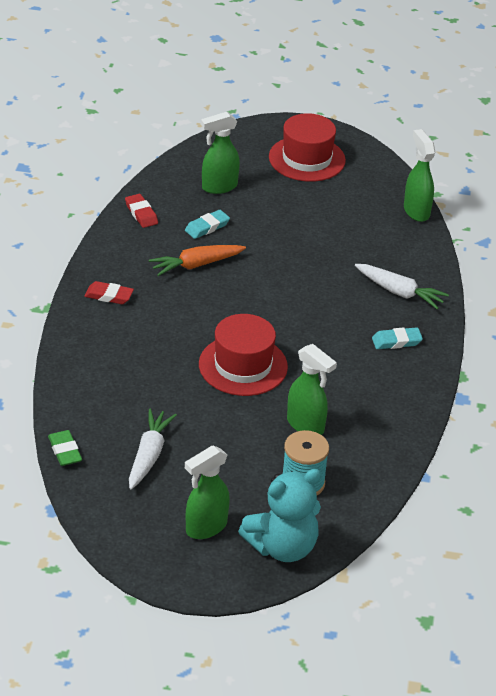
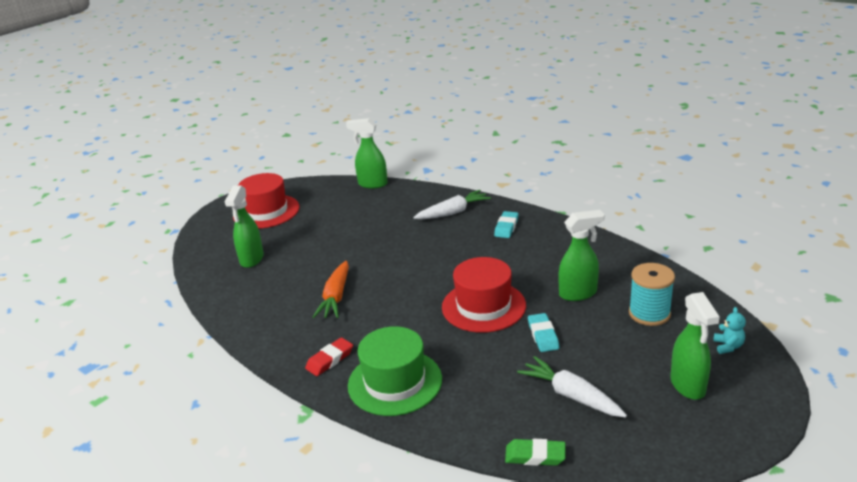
camera: 55 degrees left, 10 degrees down
red eraser [125,194,158,228] -> none
turquoise eraser [185,210,230,239] -> turquoise eraser moved to [528,313,559,352]
turquoise teddy bear [238,469,321,562] -> turquoise teddy bear [713,307,746,354], size x0.41
none -> green hat [348,326,442,416]

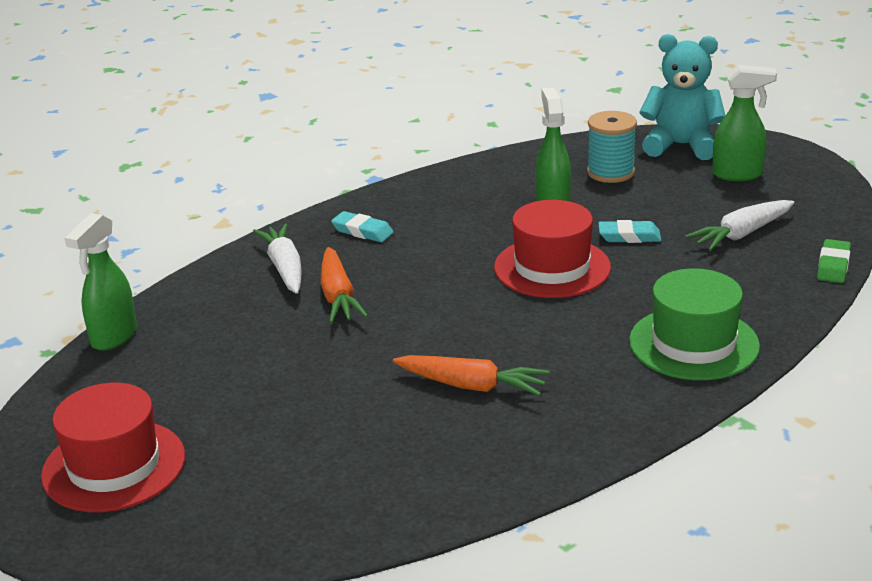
camera: 80 degrees left, 0 degrees up
green spray bottle [225,185,264,268] -> none
red eraser [305,337,353,376] -> none
turquoise teddy bear [713,307,746,354] -> turquoise teddy bear [640,34,725,160], size x2.47
none -> orange carrot [320,247,368,323]

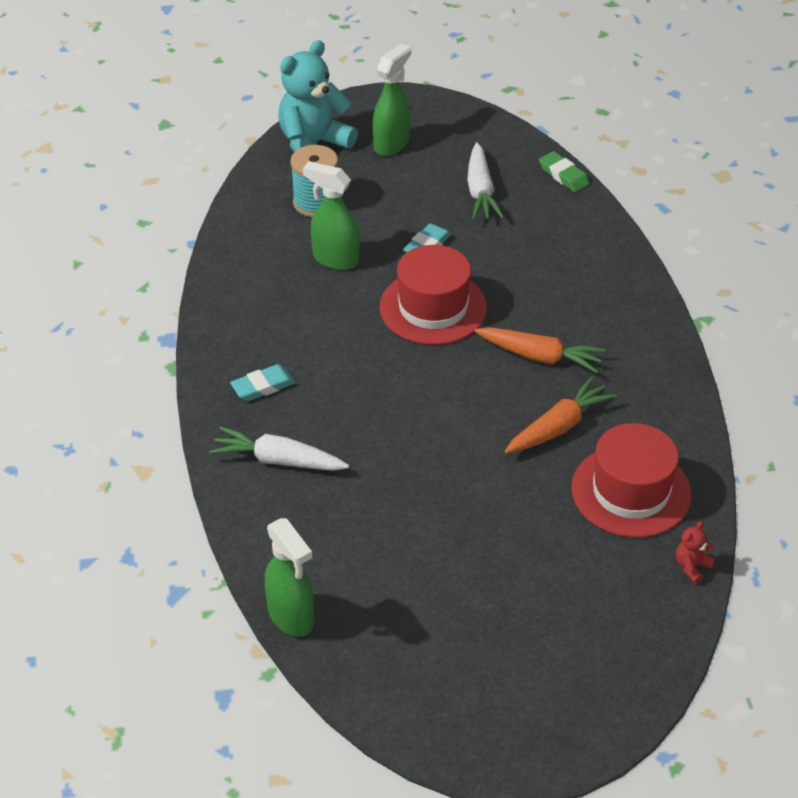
camera: 60 degrees left, 15 degrees up
red hat [41,383,185,512] -> red hat moved to [571,423,692,538]
orange carrot [320,247,368,323] -> orange carrot moved to [474,327,606,373]
green hat [629,268,760,380] -> none
none -> red teddy bear [676,521,715,583]

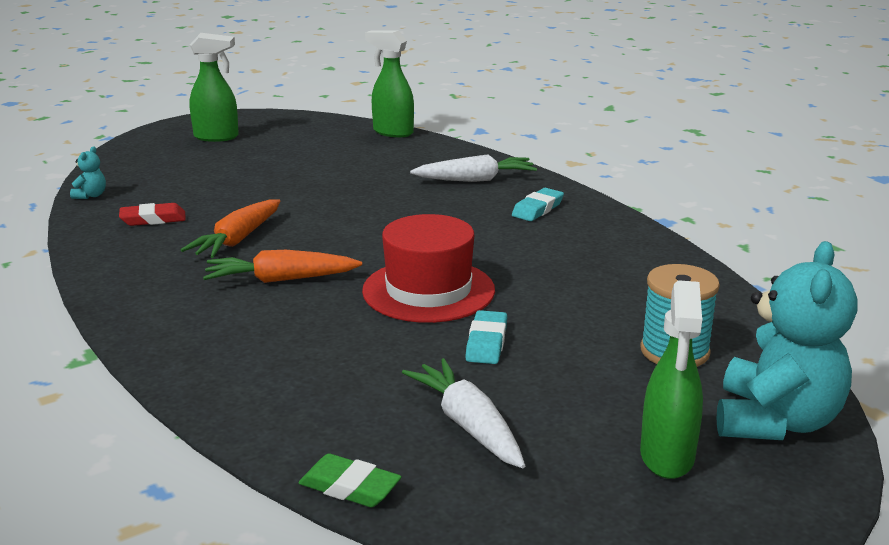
camera: 155 degrees right, 20 degrees down
green spray bottle [303,161,359,270] -> green spray bottle moved to [190,33,239,142]
red hat [571,423,692,538] -> red eraser [119,203,186,226]
red teddy bear [676,521,715,583] -> turquoise teddy bear [70,146,106,199]

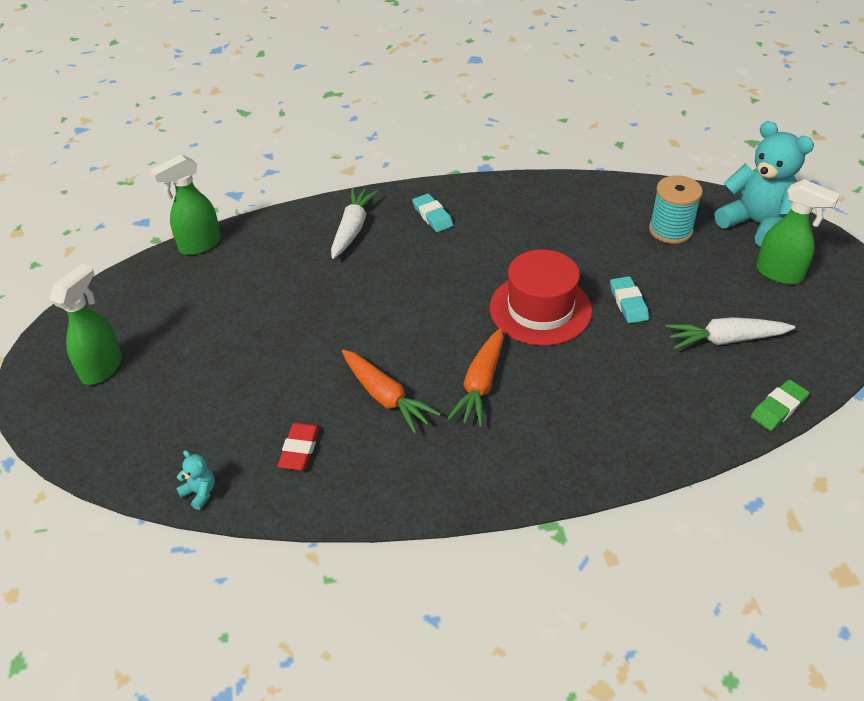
camera: 65 degrees left, 20 degrees up
turquoise eraser [465,310,507,364] -> turquoise eraser turned 45 degrees clockwise [610,276,649,323]

